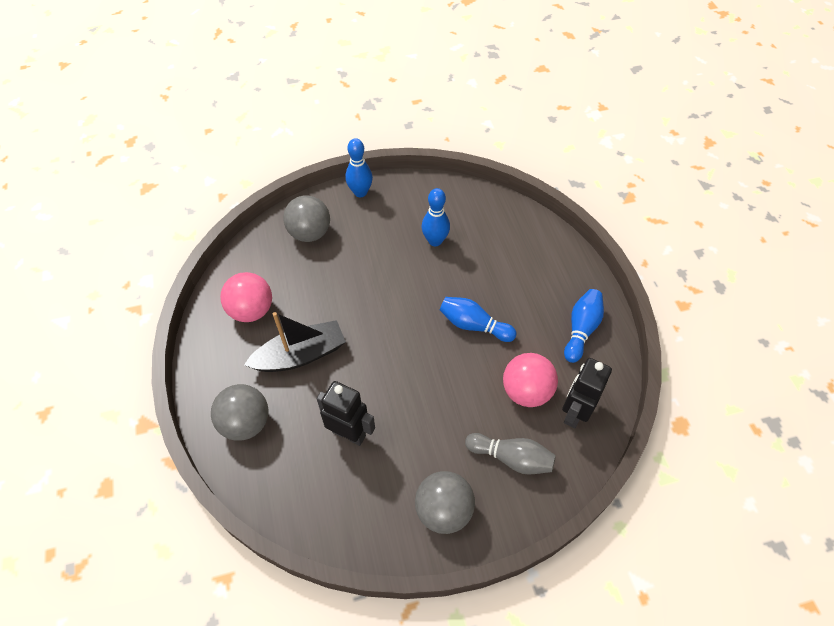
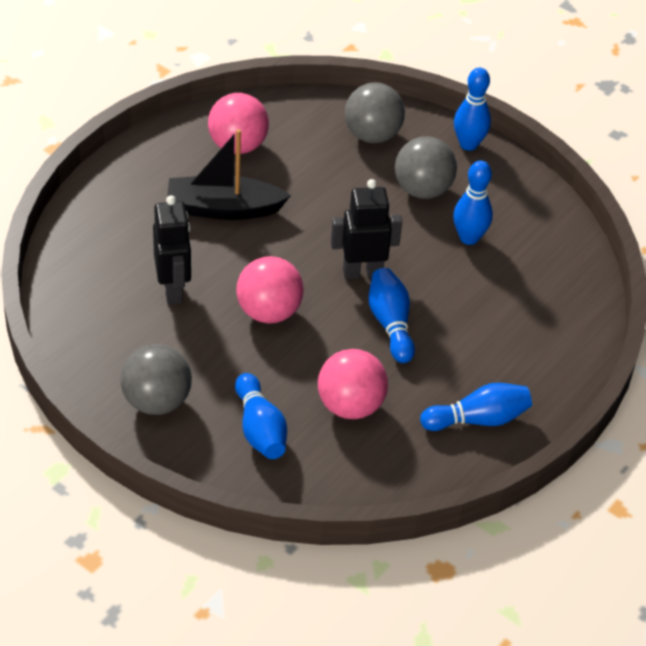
camera: 50 degrees right, 10 degrees down
grey ball [211,384,269,441] -> grey ball moved to [395,136,457,199]
black boat [244,312,346,372] -> black boat turned 150 degrees clockwise [167,129,291,220]
grey bowling pin [465,433,556,474] -> blue bowling pin [235,373,287,459]
black robot [562,358,612,428] -> black robot moved to [331,179,402,279]
none -> pink ball [236,256,304,323]

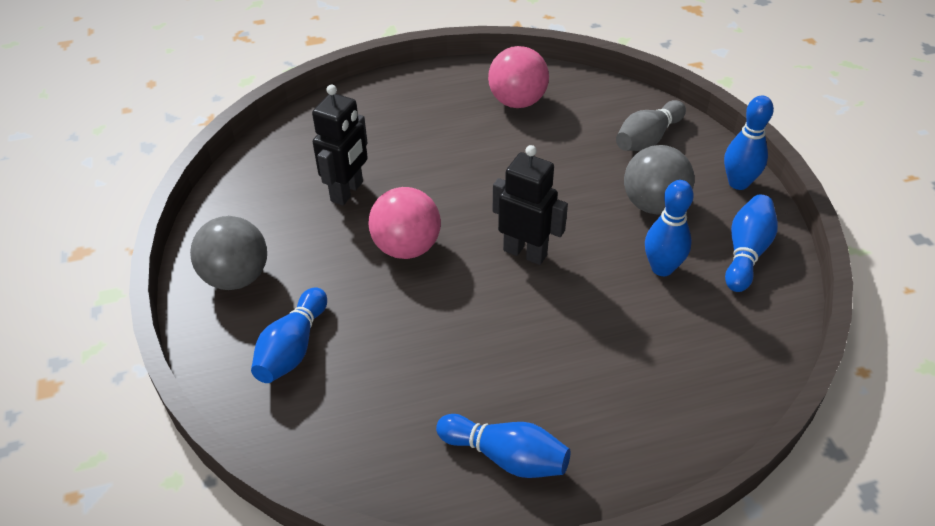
camera: 40 degrees right, 0 degrees up
black boat [167,129,291,220] -> none
pink ball [318,349,388,419] -> none
grey ball [345,83,405,143] -> grey bowling pin [616,100,686,151]
blue bowling pin [369,268,415,363] -> blue bowling pin moved to [725,195,778,292]

